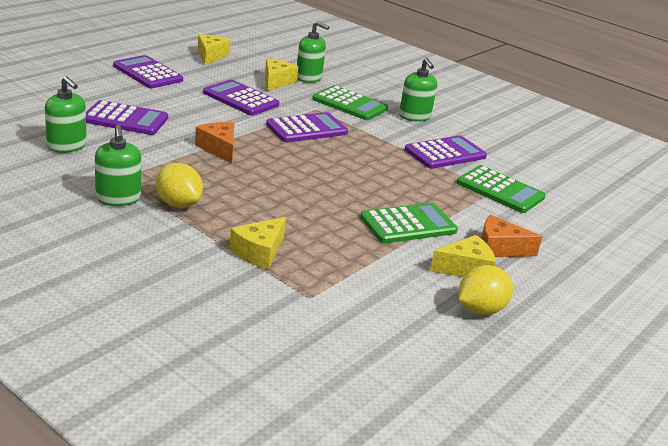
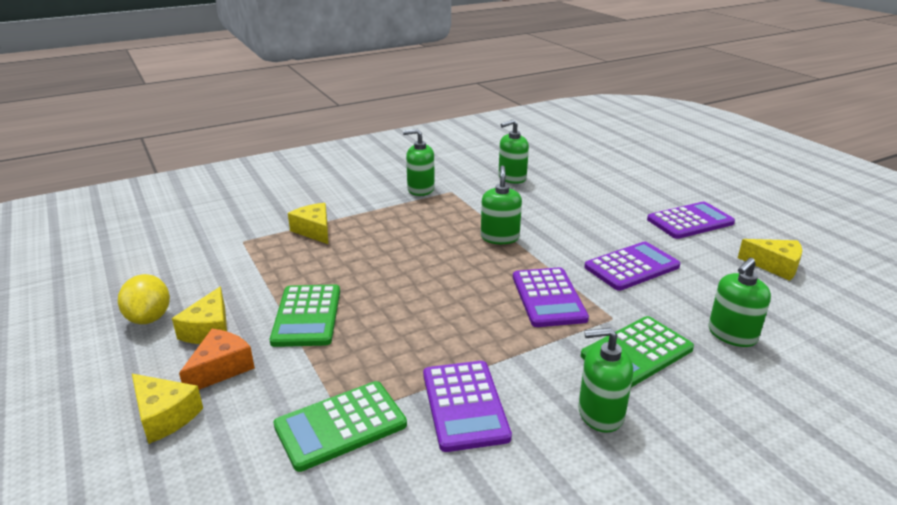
camera: 115 degrees right, 0 degrees up
purple calculator [86,100,168,135] -> none
yellow lemon [156,163,203,208] -> none
orange cheese [195,122,234,164] -> green soap dispenser [481,165,522,244]
yellow cheese [265,59,298,91] -> yellow cheese moved to [132,374,203,444]

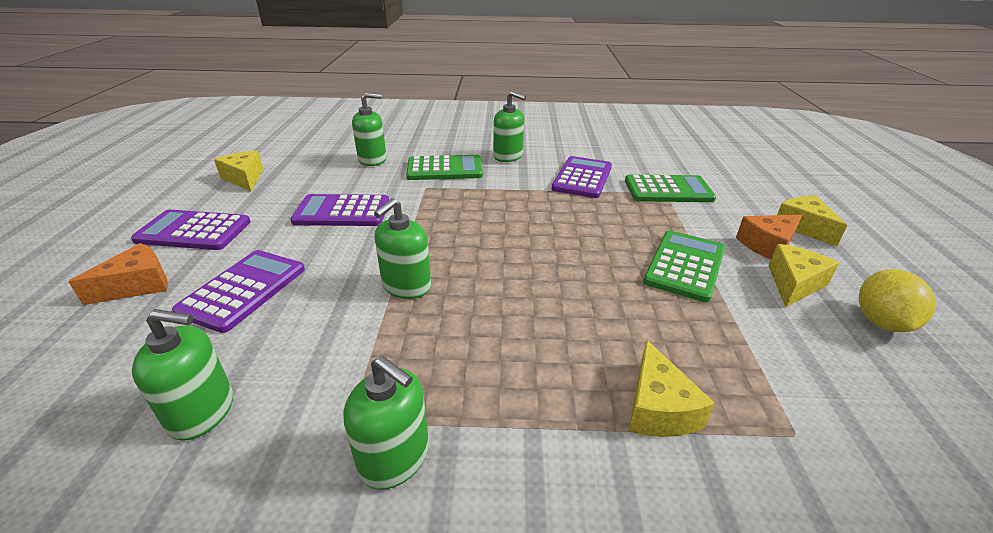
camera: 150 degrees left, 5 degrees up
purple calculator [513,267,589,327] -> purple calculator moved to [172,250,305,333]
none -> orange cheese [68,243,168,305]

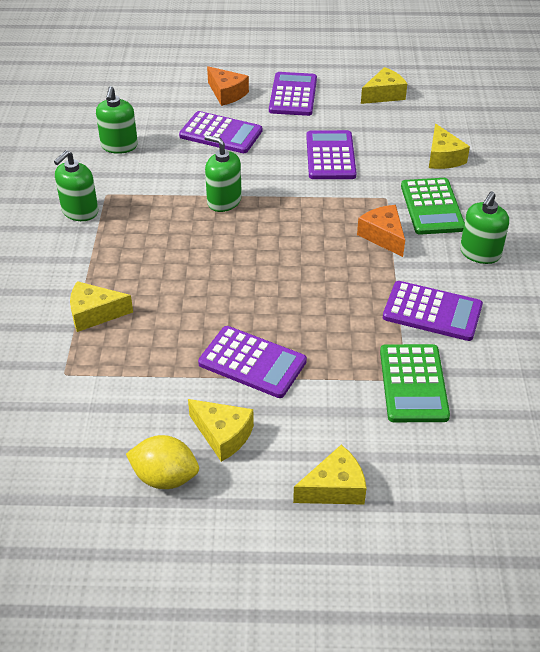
camera: 90 degrees right, 10 degrees up
green soap dispenser [352,93,387,166] -> yellow cheese [429,123,470,169]
green calculator [643,230,725,303] -> purple calculator [198,326,307,398]
orange cheese [736,215,802,260] -> orange cheese moved to [357,205,405,257]

